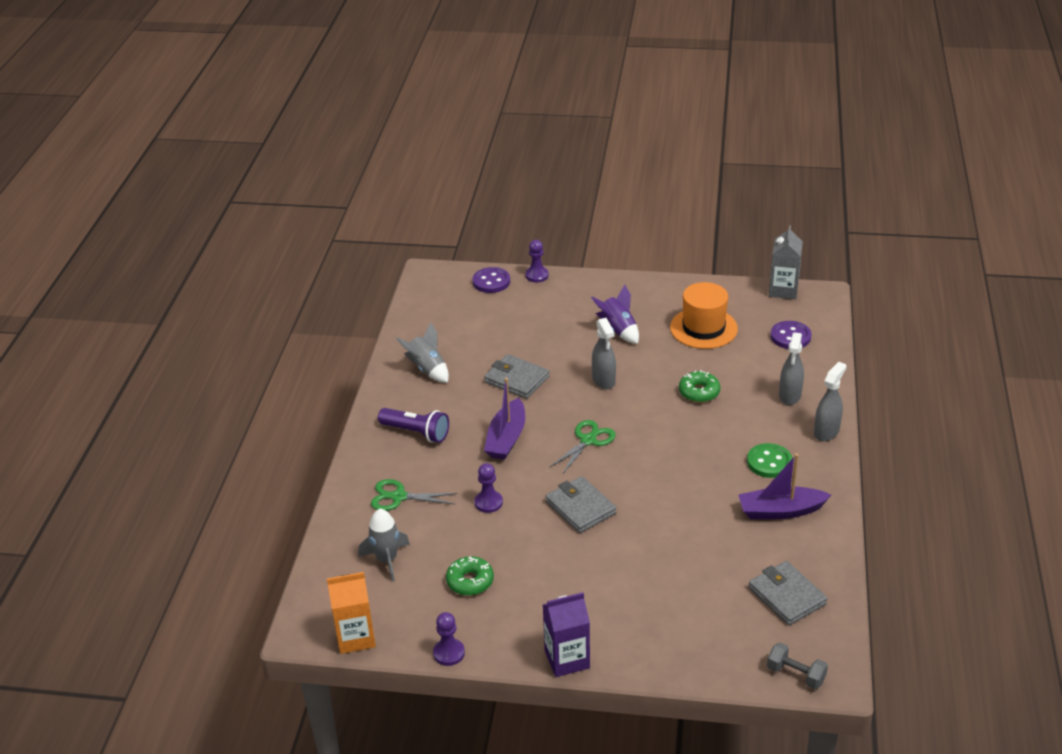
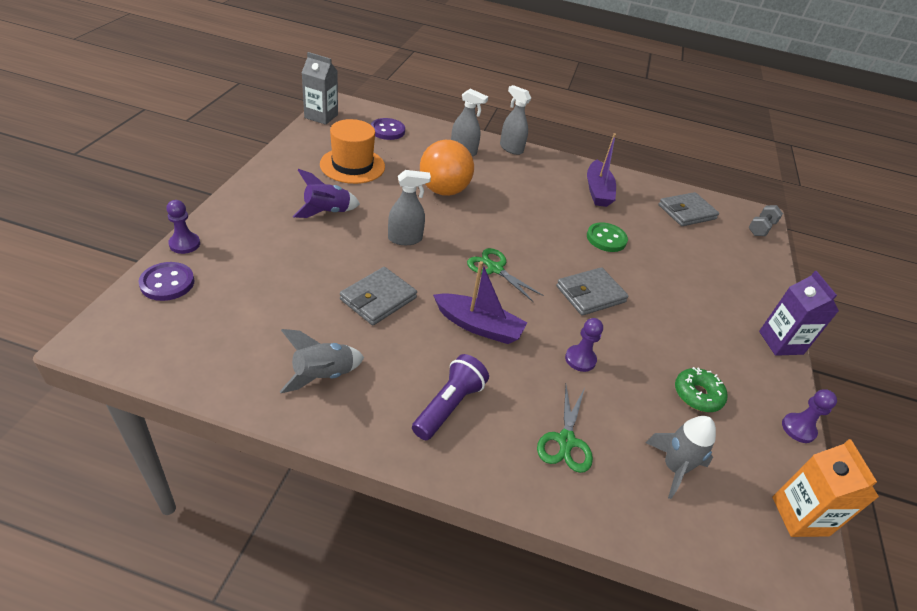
camera: 90 degrees left, 5 degrees up
green donut [679,370,720,403] -> orange ball [420,140,474,196]
green button [747,443,792,478] -> green button moved to [587,222,628,252]

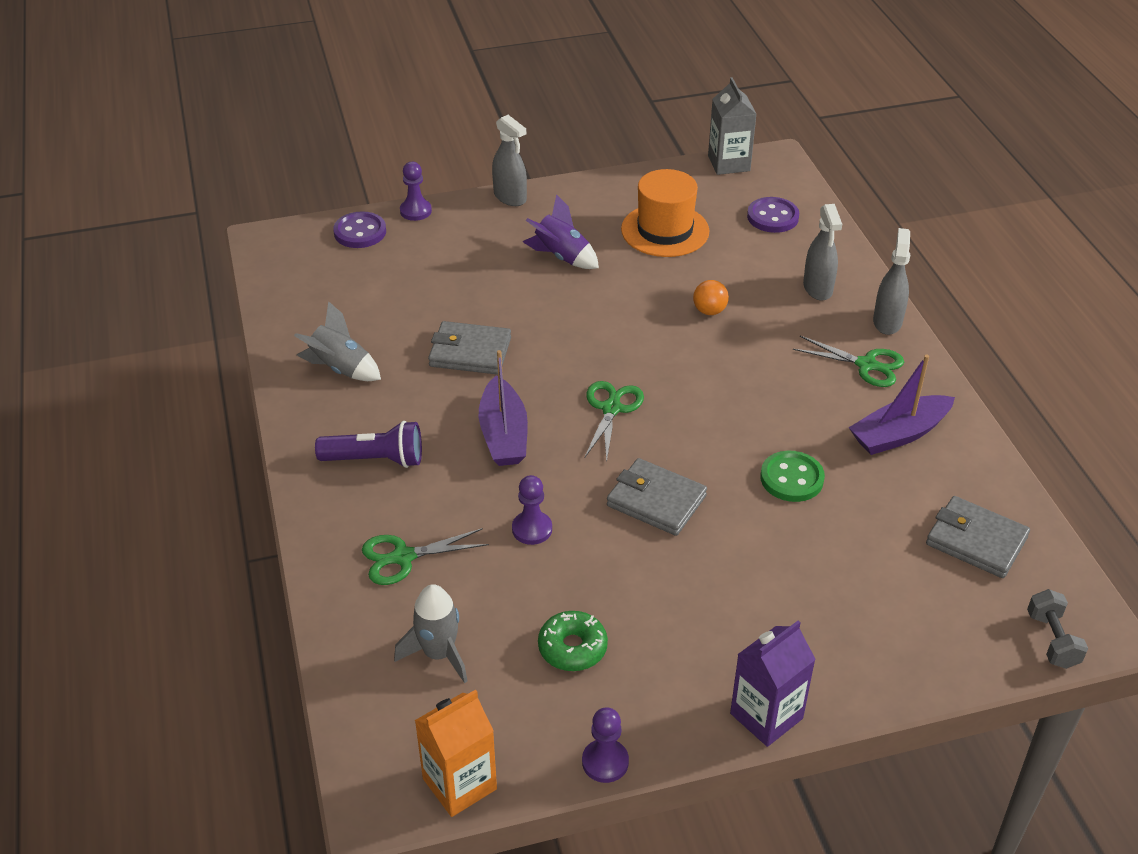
camera: 65 degrees right, 0 degrees up
grey spray bottle [388,170,431,245] -> grey spray bottle moved to [492,115,527,206]
orange ball [420,140,474,196] -> orange ball [693,280,729,315], size x0.46
grey dumbbell [748,205,783,236] -> grey dumbbell turned 75 degrees clockwise [1027,589,1088,669]
none -> green scissors [793,336,904,387]

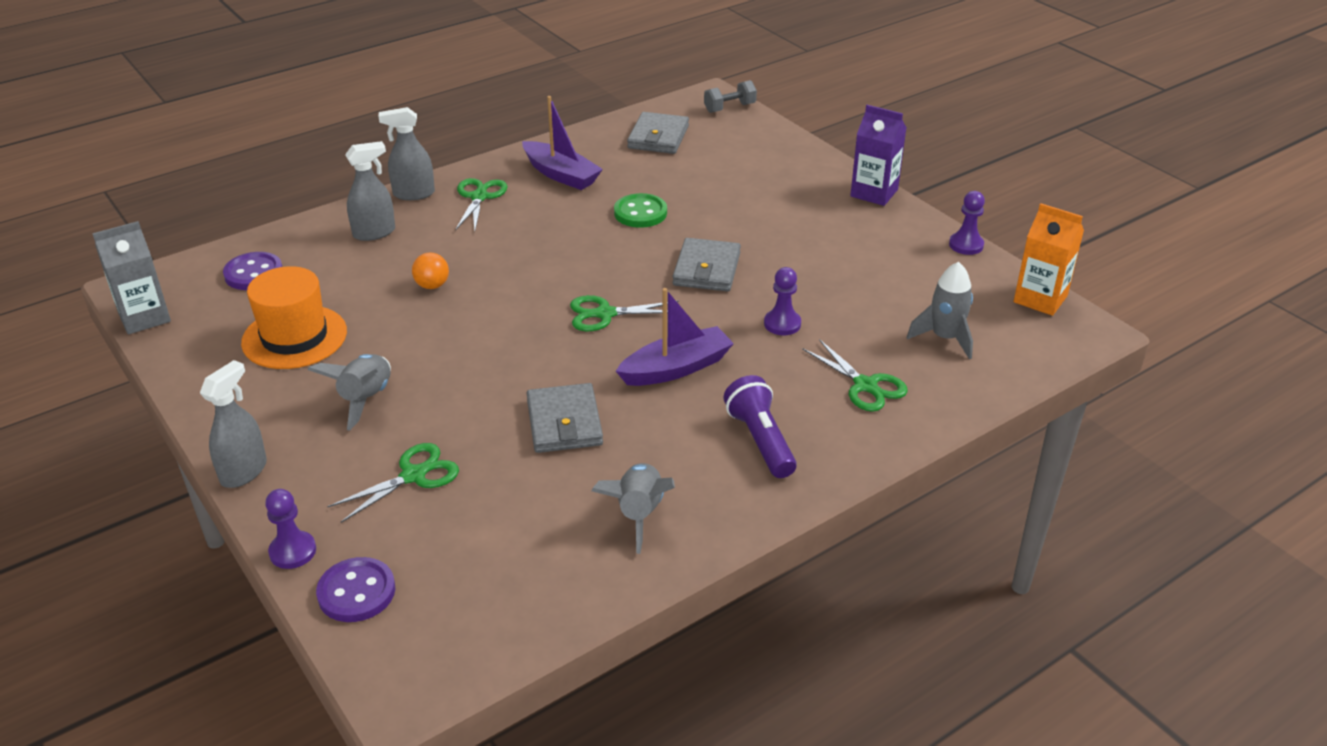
camera: 110 degrees left, 5 degrees down
purple rocket [523,194,599,269] -> grey rocket [308,354,391,430]
green donut [538,611,608,671] -> none
none -> green scissors [327,443,459,523]

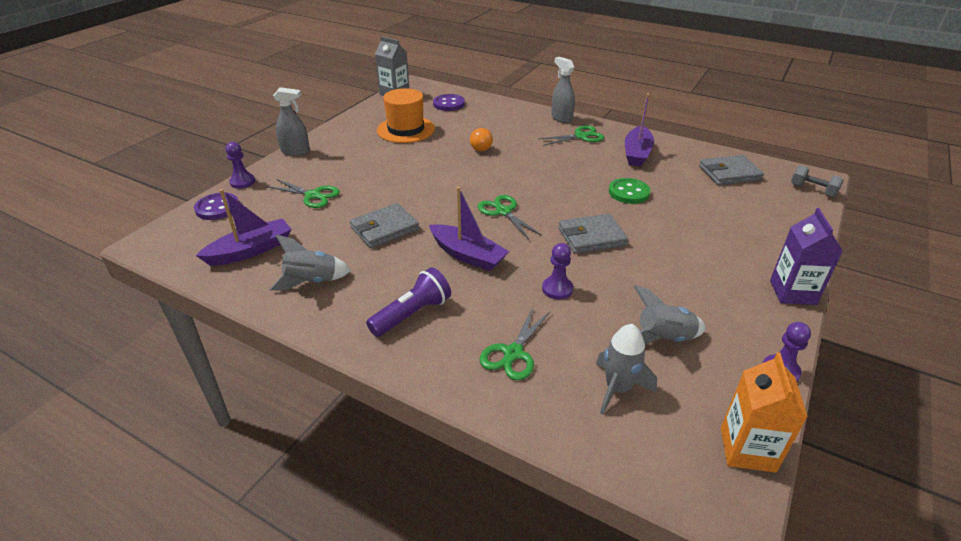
camera: 65 degrees right, 0 degrees up
grey rocket [308,354,391,430] -> grey rocket moved to [633,285,706,345]
grey spray bottle [345,141,395,241] -> none
none -> purple boat [196,189,292,266]

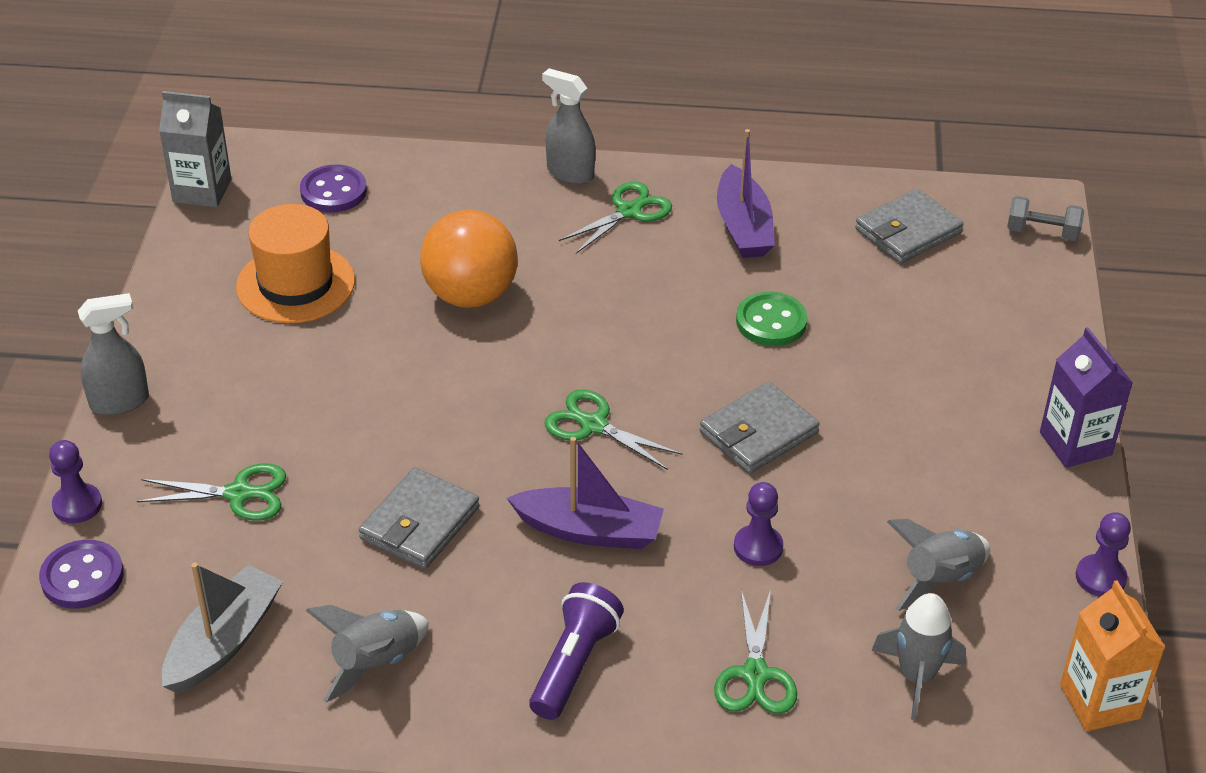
camera: 25 degrees left, 5 degrees up
purple boat [196,189,292,266] -> grey boat [162,563,283,693]
orange ball [470,128,493,151] -> orange ball [420,210,518,308], size x2.17

